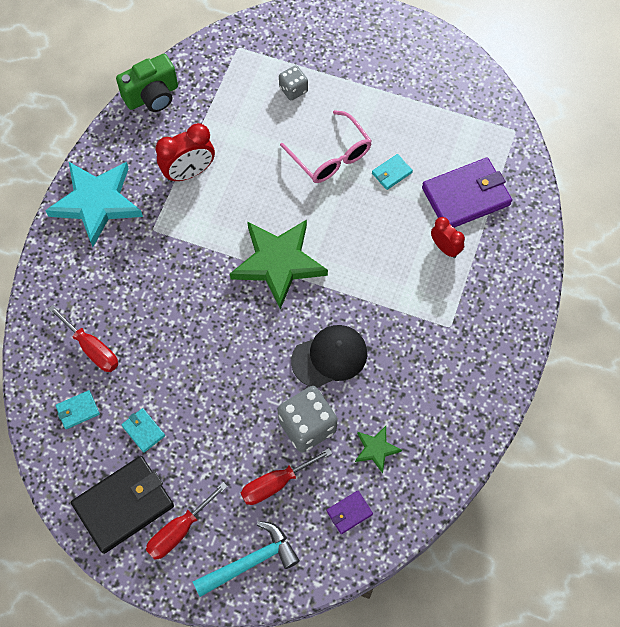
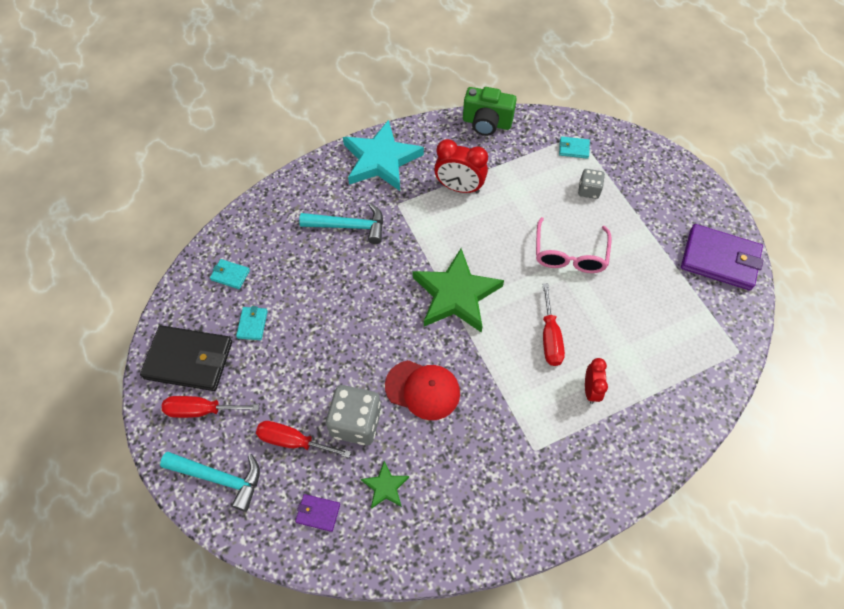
camera: 45 degrees right, 5 degrees down
red screwdriver [48,305,118,372] -> red screwdriver moved to [542,283,565,366]
black cap [291,325,367,388] -> red cap [385,360,460,420]
turquoise wallet [372,154,413,190] -> turquoise wallet moved to [559,136,590,159]
purple wallet [422,158,512,228] -> purple wallet moved to [681,224,763,291]
none -> turquoise hammer [299,203,383,244]

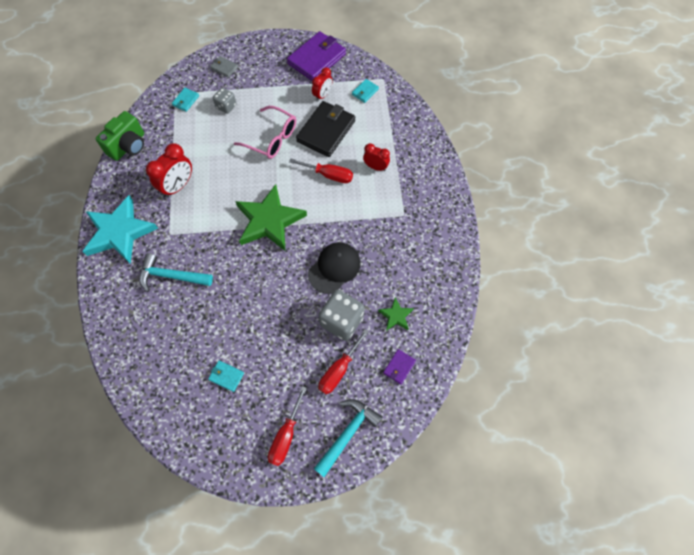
camera: 70 degrees left, 5 degrees up
black wallet [140,325,232,391] -> black wallet moved to [296,101,355,157]
turquoise wallet [210,259,250,289] -> turquoise wallet moved to [352,79,379,103]
turquoise hammer [299,203,383,244] -> turquoise hammer turned 105 degrees counterclockwise [140,253,213,292]
red cap [385,360,460,420] -> black cap [308,242,361,294]
none -> grey wallet [210,56,238,78]
none -> red clock [312,67,332,101]

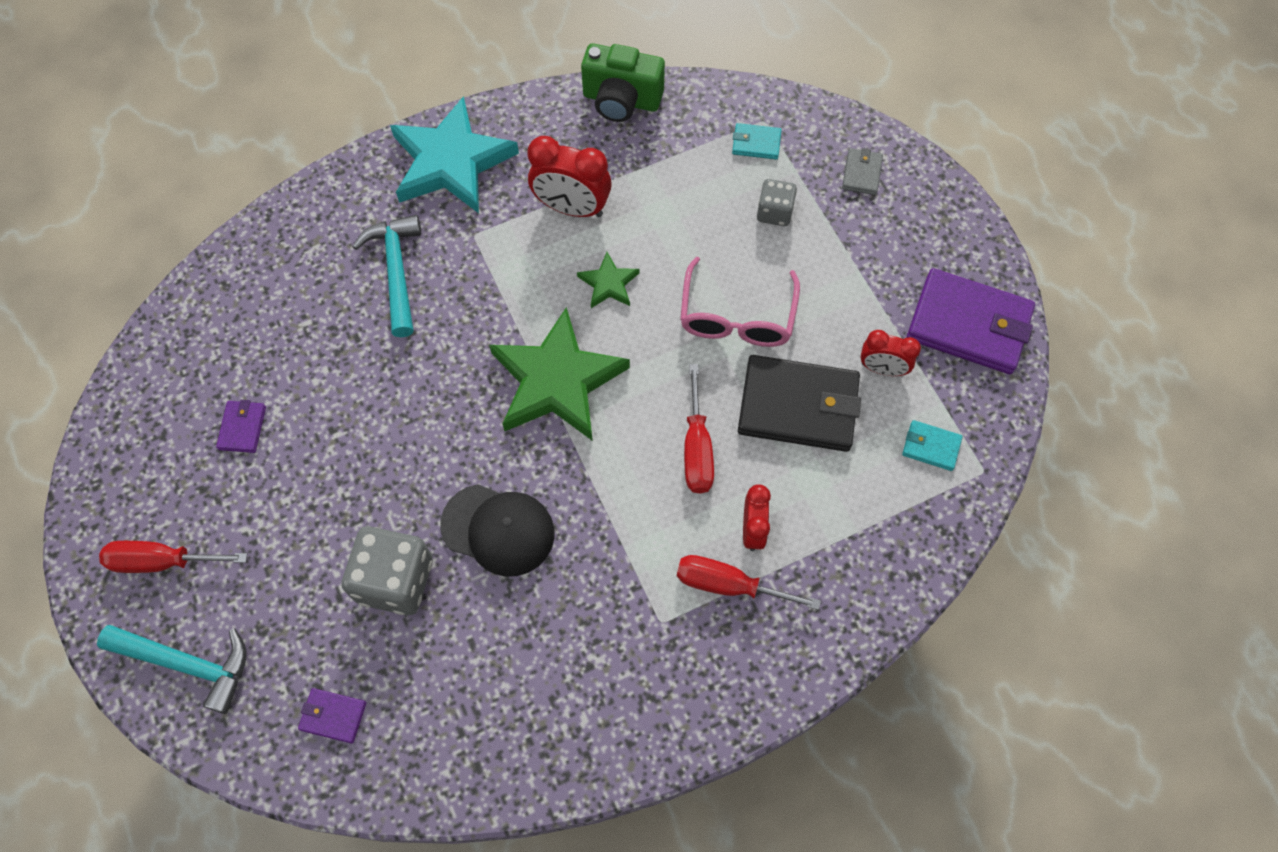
camera: 70 degrees right, 0 degrees up
turquoise wallet [208,360,244,392] -> purple wallet [216,400,266,453]
red screwdriver [318,329,369,394] -> red screwdriver moved to [677,555,821,610]
green star [378,297,414,331] -> green star moved to [577,252,640,308]

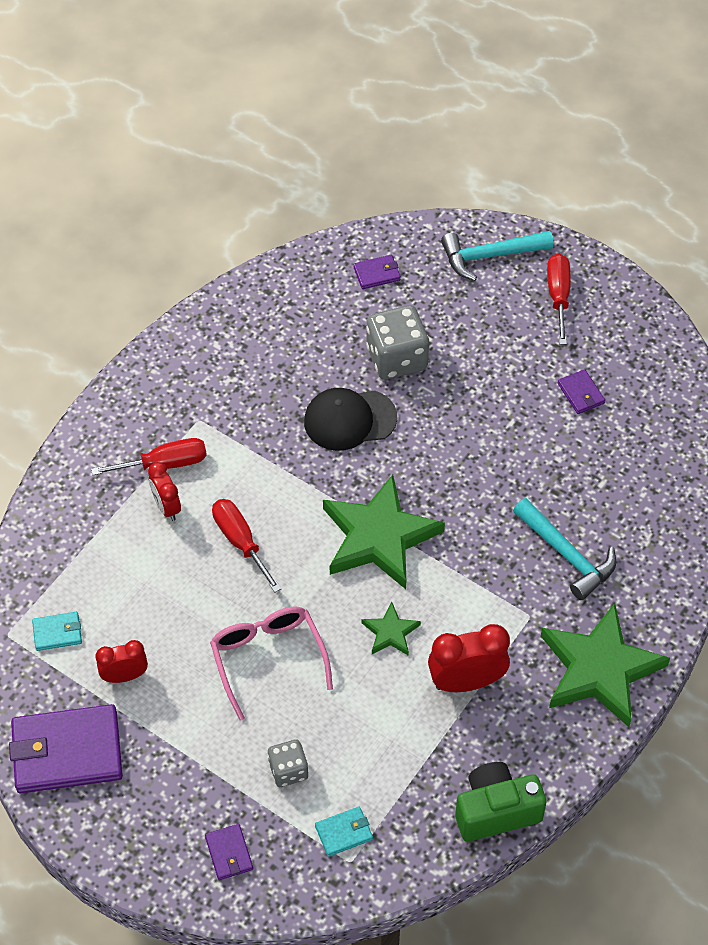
camera: 150 degrees right, 10 degrees down
red screwdriver [99,541,247,573] -> red screwdriver turned 60 degrees counterclockwise [547,253,571,345]
turquoise star [390,96,519,213] -> green star [541,603,670,727]
black wallet [738,355,861,452] -> none
grey wallet [842,148,883,195] -> purple wallet [205,824,253,880]

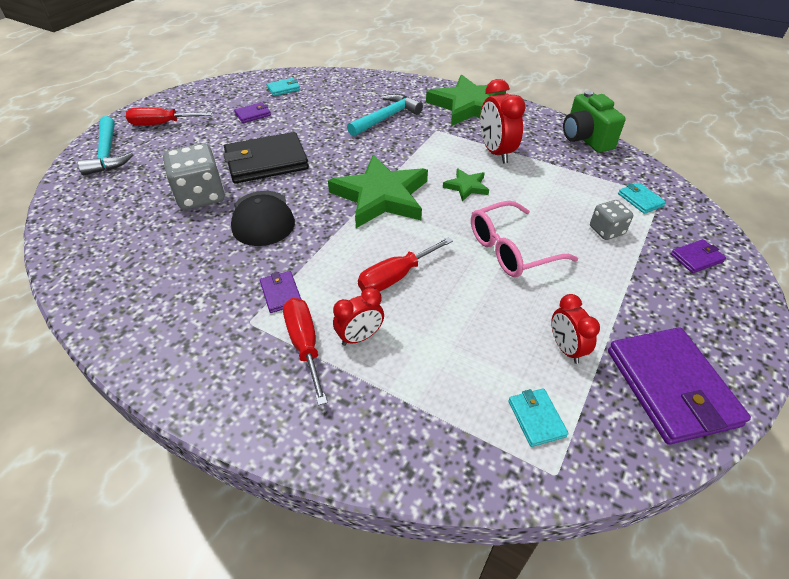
camera: 95 degrees left, 10 degrees down
purple wallet [353,255,401,289] -> purple wallet moved to [260,271,302,313]
none -> black wallet [223,132,309,183]
none -> turquoise wallet [266,78,300,96]

